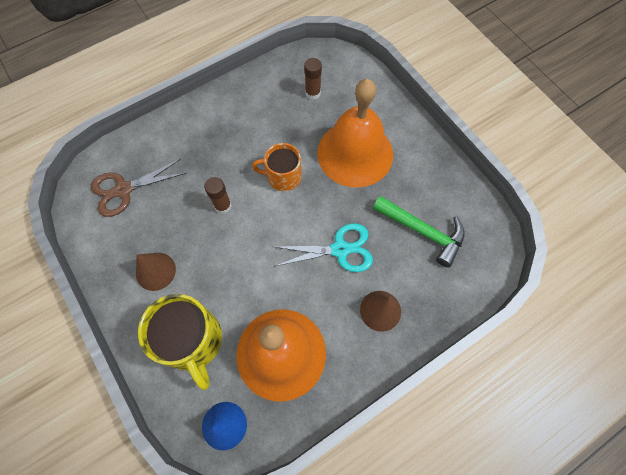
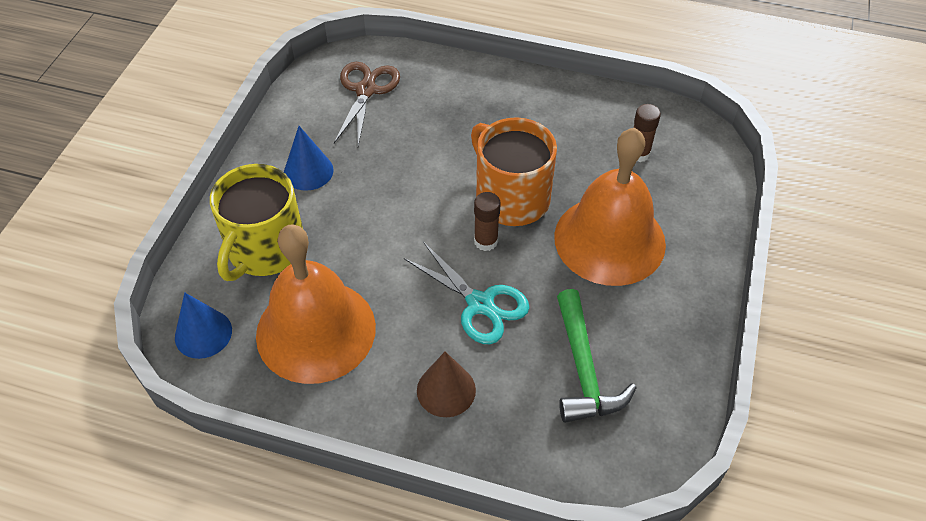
camera: 50 degrees right, 15 degrees down
brown scissors [91,159,186,217] -> brown scissors turned 75 degrees clockwise [334,62,400,146]
brown cone [136,253,176,291] -> blue cone [284,126,333,191]
brown glue stick [204,177,232,214] -> brown glue stick moved to [474,192,501,251]
orange mug [252,143,302,191] -> orange mug [471,117,557,226], size x1.58

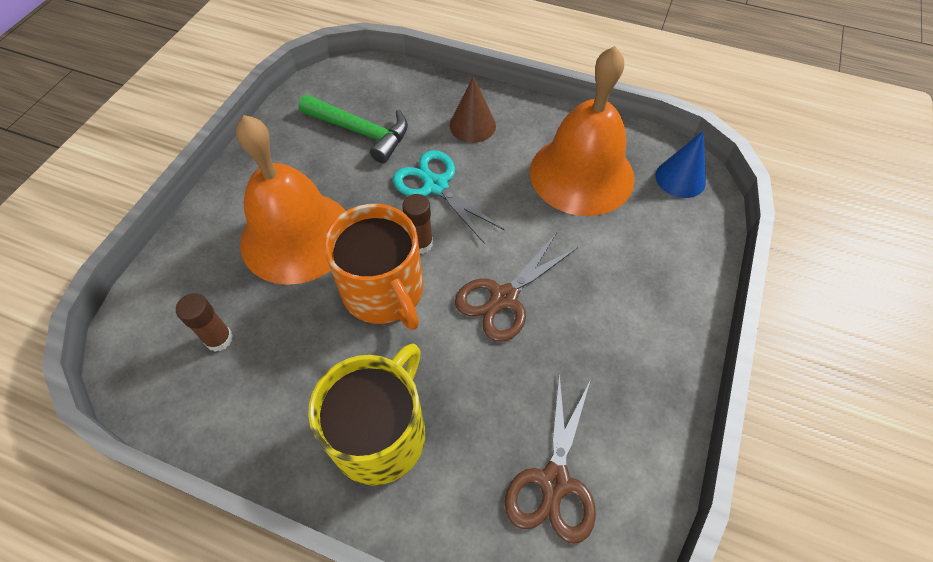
camera: 175 degrees left, 5 degrees up
yellow mug [210,164,303,281] -> yellow mug moved to [308,344,425,486]
blue cone [284,126,333,191] -> none
green hammer [557,289,637,423] -> green hammer turned 120 degrees clockwise [299,95,408,163]
none -> brown scissors [455,234,578,342]

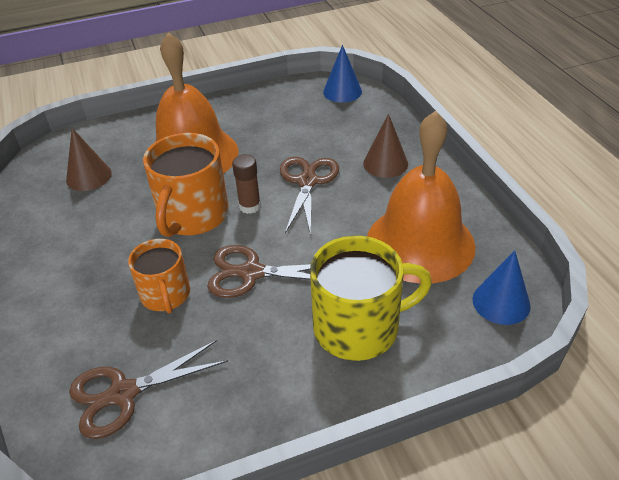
camera: 50 degrees right, 15 degrees down
brown glue stick [176,293,233,352] -> brown cone [66,128,112,191]
green hammer [299,95,408,163] -> none
yellow mug [308,344,425,486] -> yellow mug moved to [310,236,432,361]
turquoise scissors [393,150,505,244] -> brown scissors [280,157,339,235]
none -> orange mug [128,239,190,314]
none -> blue cone [323,45,362,103]

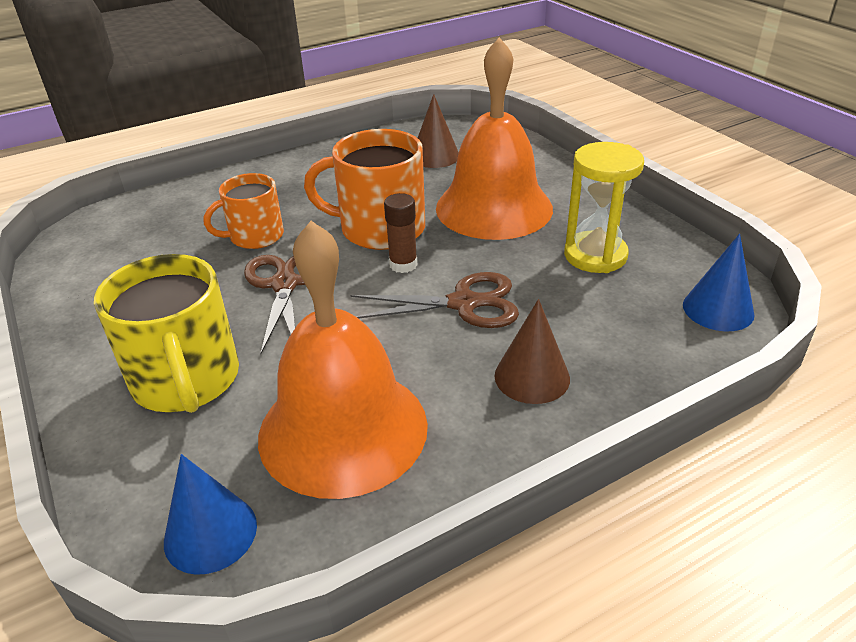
camera: 80 degrees right, 5 degrees down
brown scissors [69,340,228,439] -> none
none -> yellow hourglass [564,142,644,273]

